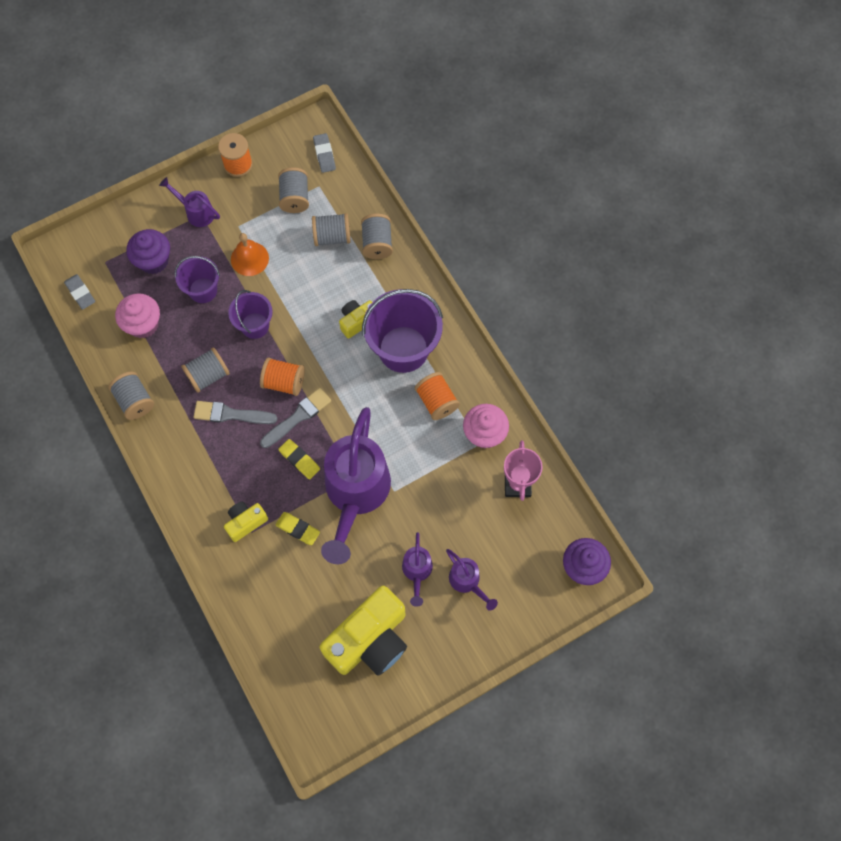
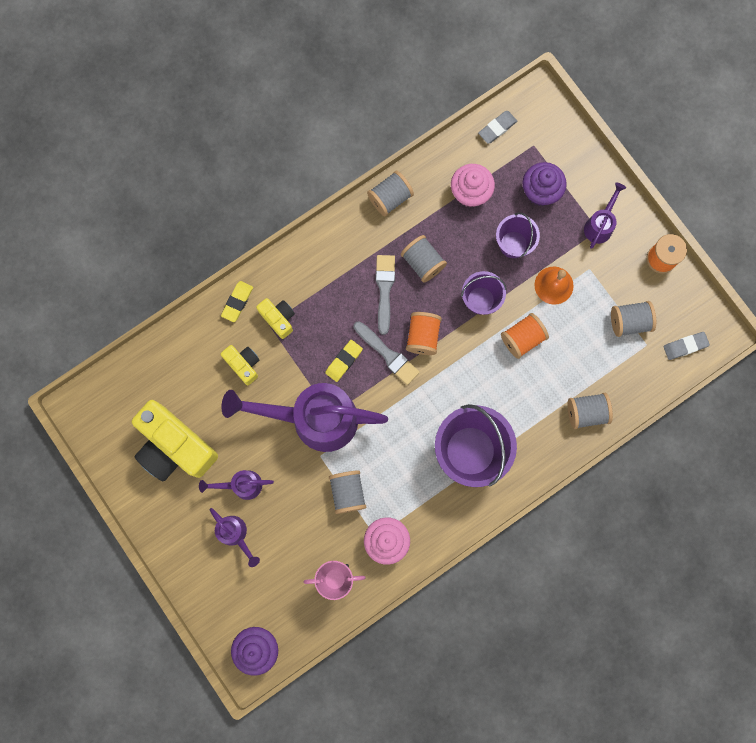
camera: 85 degrees right, 10 degrees up
yellow eraser [275,512,320,545] -> yellow eraser moved to [221,281,253,322]
grey spool [312,213,351,246] -> grey spool moved to [329,470,366,514]
yellow camera [339,300,372,339] -> yellow camera moved to [220,345,259,385]
orange spool [415,372,460,420] -> orange spool moved to [501,313,549,359]
purple watering can [446,549,498,611] -> purple watering can turned 90 degrees counterclockwise [210,508,260,567]

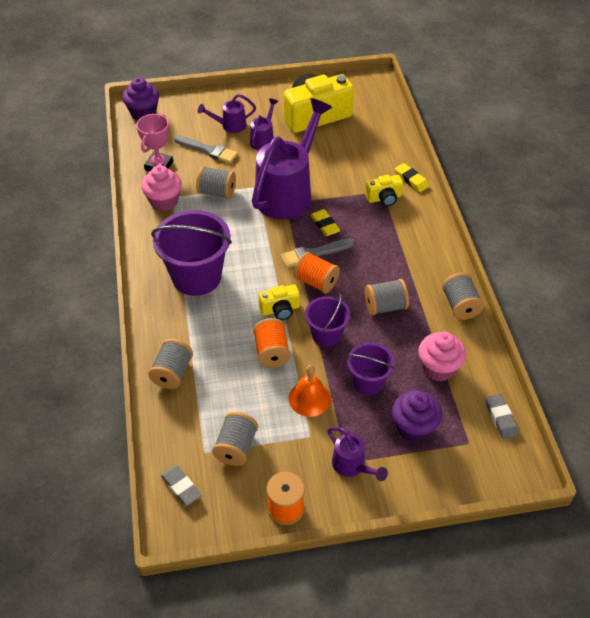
camera: 115 degrees right, 30 degrees down
yellow camera [220,345,259,385] -> yellow camera moved to [259,284,300,320]
grey brush [376,255,395,335] -> grey brush moved to [174,135,238,163]
grey eraser [663,332,710,360] -> grey eraser turned 45 degrees counterclockwise [161,465,202,506]

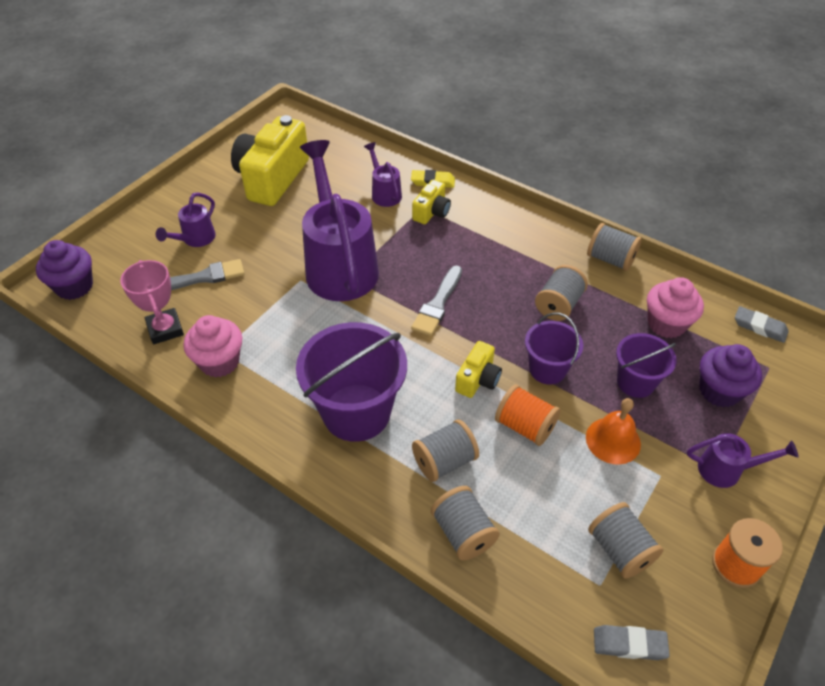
camera: 45 degrees left, 0 degrees up
grey spool [196,166,236,199] -> grey spool moved to [412,419,479,482]
purple watering can [250,98,279,150] -> purple watering can moved to [364,142,402,207]
orange spool [294,252,340,293] -> none
yellow eraser [310,209,340,236] -> none

